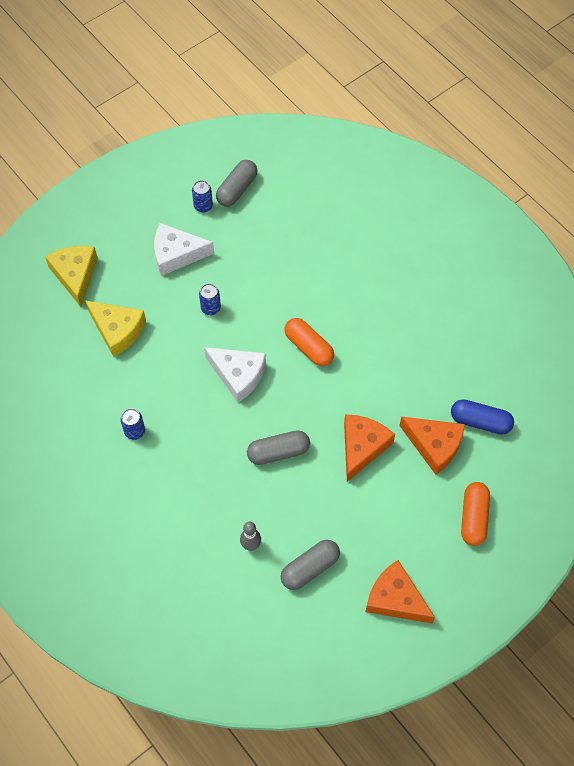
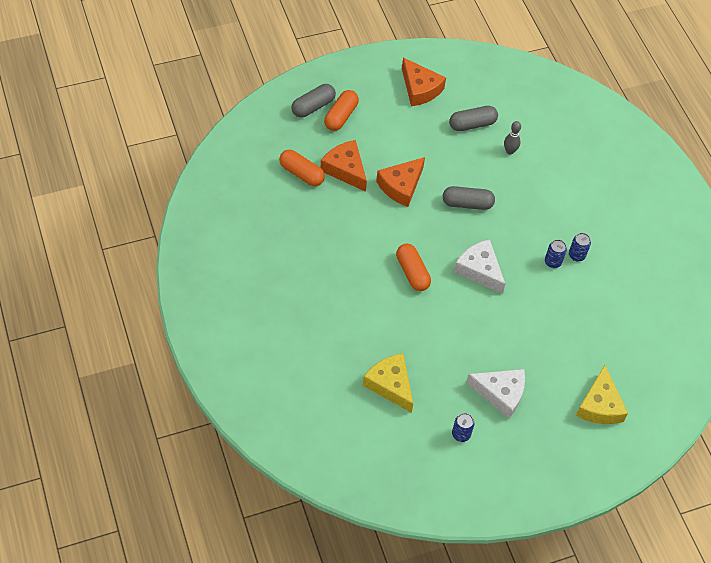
camera: 165 degrees left, 5 degrees down
yellow cheese [85,300,146,357] -> yellow cheese moved to [363,353,413,413]
blue can [199,284,221,315] -> blue can moved to [545,239,567,268]
grey capsule [216,160,258,207] -> grey capsule moved to [291,84,336,117]
blue capsule [451,399,514,435] -> orange capsule [279,150,325,186]

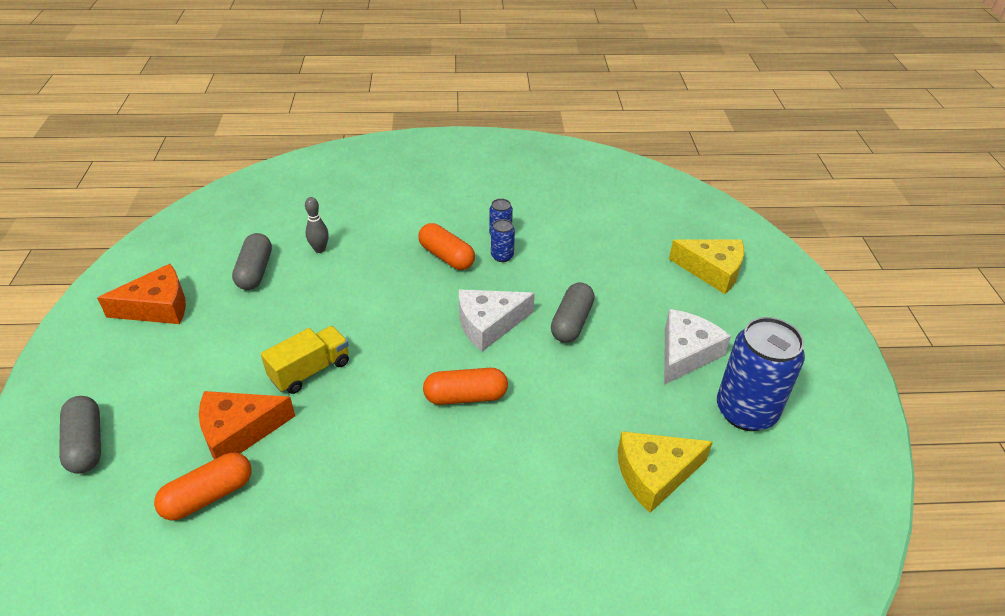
camera: 70 degrees left, 15 degrees down
orange capsule [324,90,359,131] -> orange capsule moved to [418,223,475,270]
orange cheese [376,157,425,207] -> yellow truck [261,326,349,394]
grey capsule [443,186,495,210] -> grey capsule moved to [551,282,595,343]
blue can [452,413,475,442] -> blue can [717,317,805,431], size x2.23

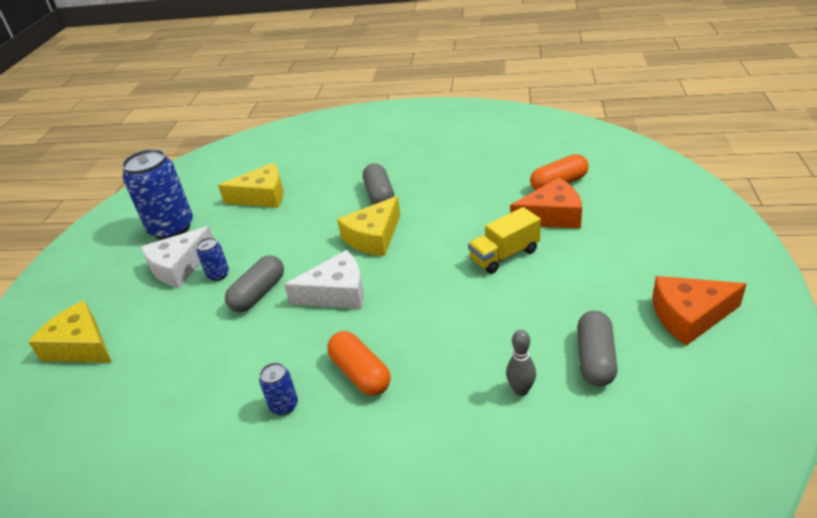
camera: 165 degrees left, 5 degrees down
grey capsule [59,396,101,474] -> grey capsule moved to [363,163,394,205]
orange capsule [423,368,508,405] -> yellow cheese [337,196,400,256]
blue can [491,219,515,262] -> blue can moved to [197,238,229,281]

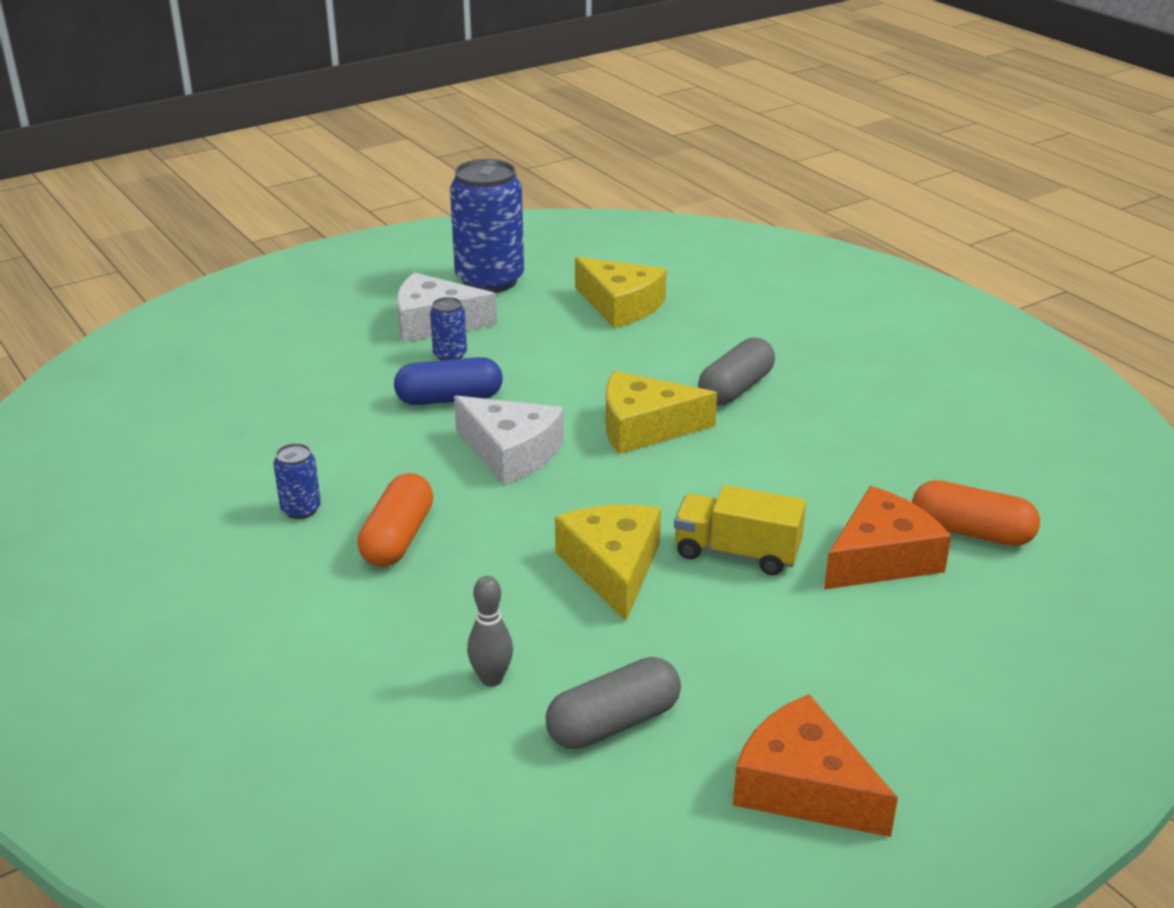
camera: 45 degrees right, 5 degrees down
yellow cheese [28,301,112,363] -> yellow cheese moved to [555,504,661,621]
grey capsule [225,255,284,312] -> blue capsule [394,357,503,405]
orange cheese [510,178,582,228] -> orange cheese turned 75 degrees counterclockwise [824,486,951,590]

